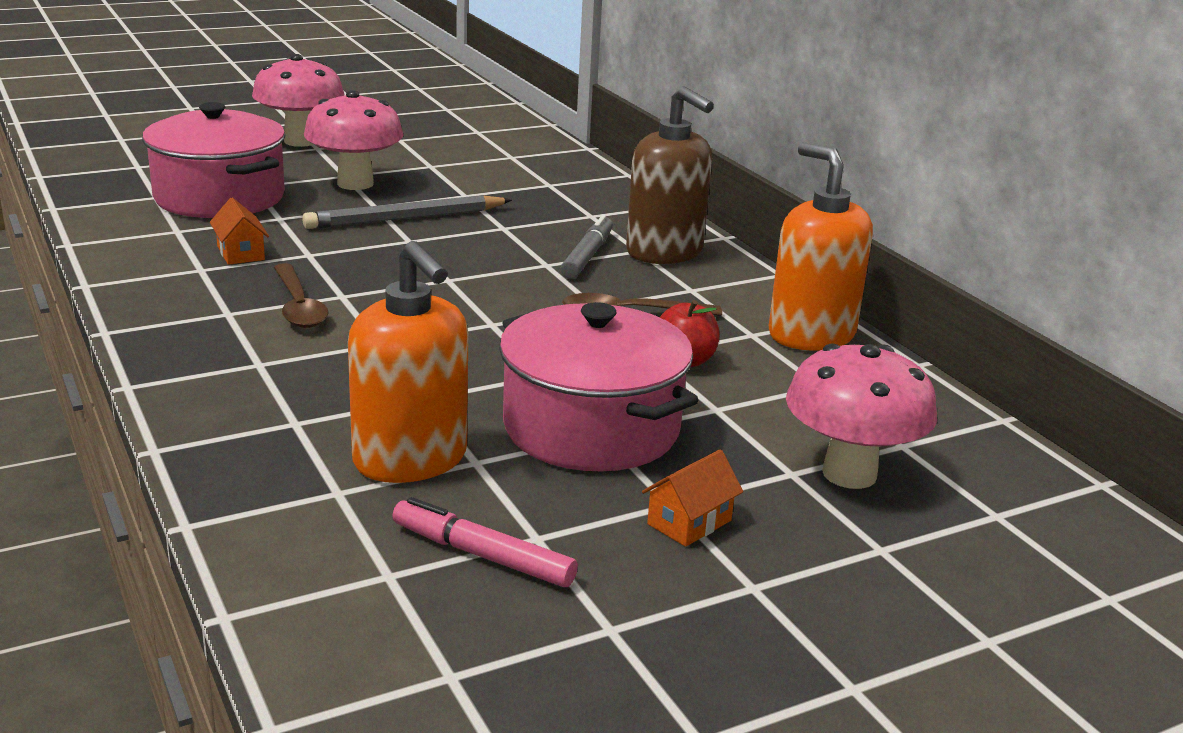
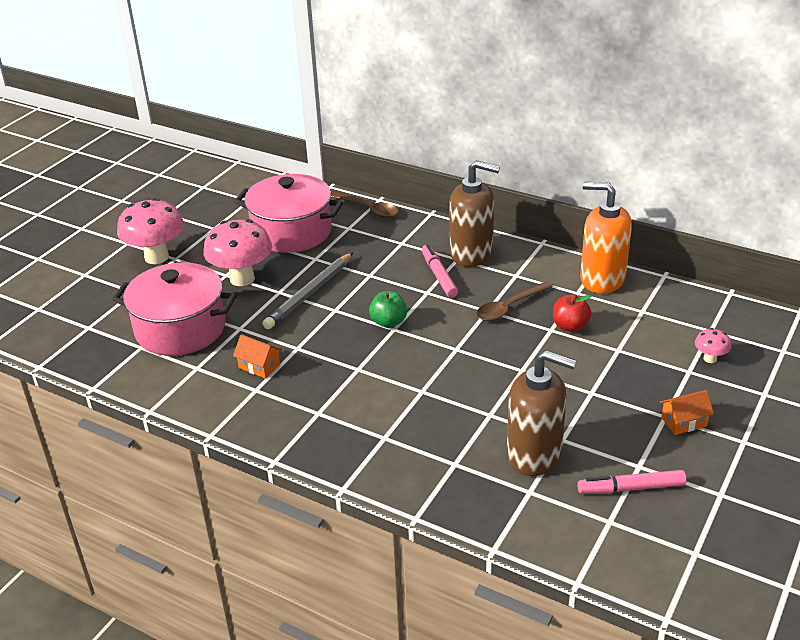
camera: 30 degrees left, 10 degrees up
brown spoon [274,263,328,328] -> brown spoon moved to [331,191,398,218]
orange soap dispenser [348,241,468,483] -> brown soap dispenser [507,350,576,476]
pink pot [499,302,699,471] -> pink pot moved to [234,174,343,253]
grey marker [561,214,613,279] -> pink marker [422,244,458,298]
orange house [642,449,743,547] -> orange house turned 60 degrees clockwise [660,390,714,435]
pink mushroom [786,343,937,489] -> pink mushroom [695,328,731,363], size x0.46
none -> green apple [369,291,407,328]

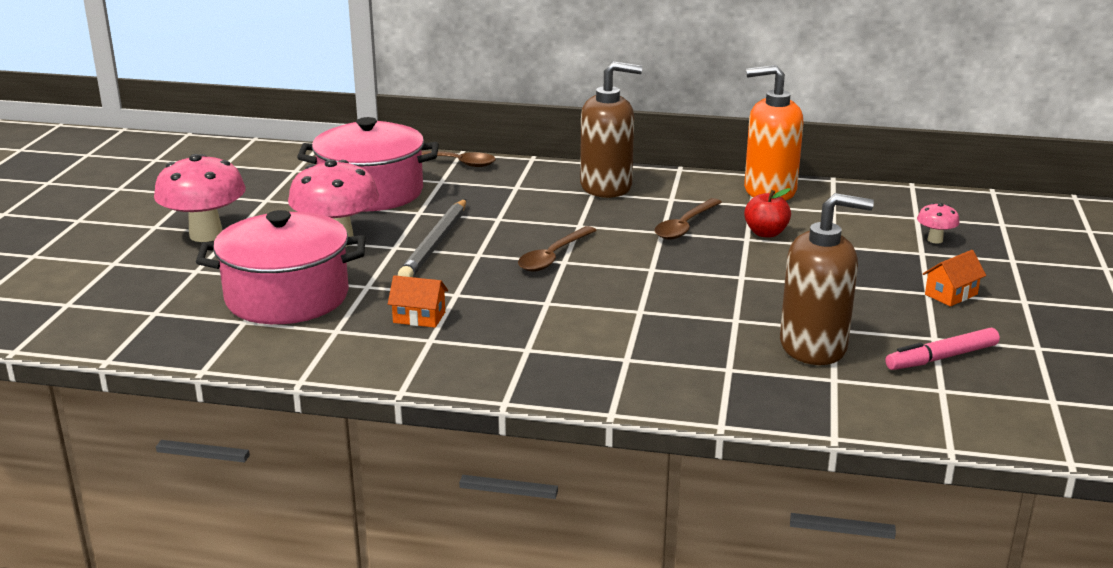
camera: 20 degrees left, 10 degrees down
green apple [369,291,407,328] -> brown spoon [518,226,597,272]
pink marker [422,244,458,298] -> none

